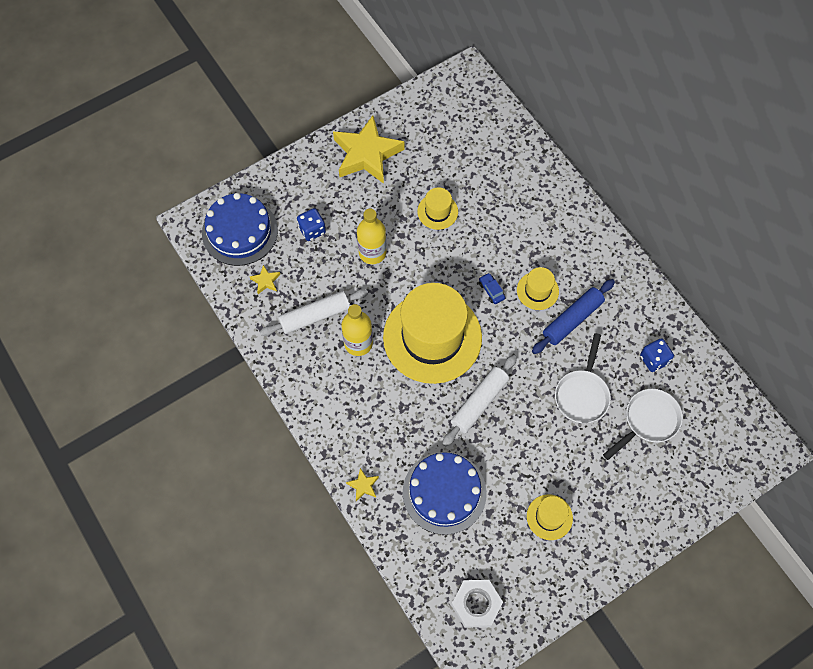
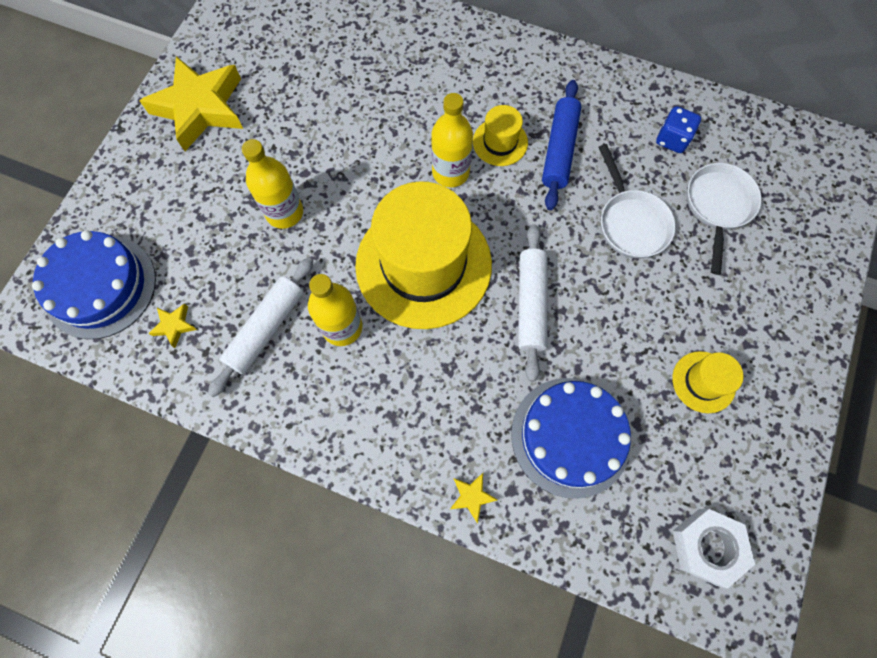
camera: 35 degrees left, 5 degrees up
blue dice [297,208,326,241] -> none
yellow hat [417,187,458,230] -> none
blue car [479,273,505,304] -> yellow bottle [431,93,473,187]

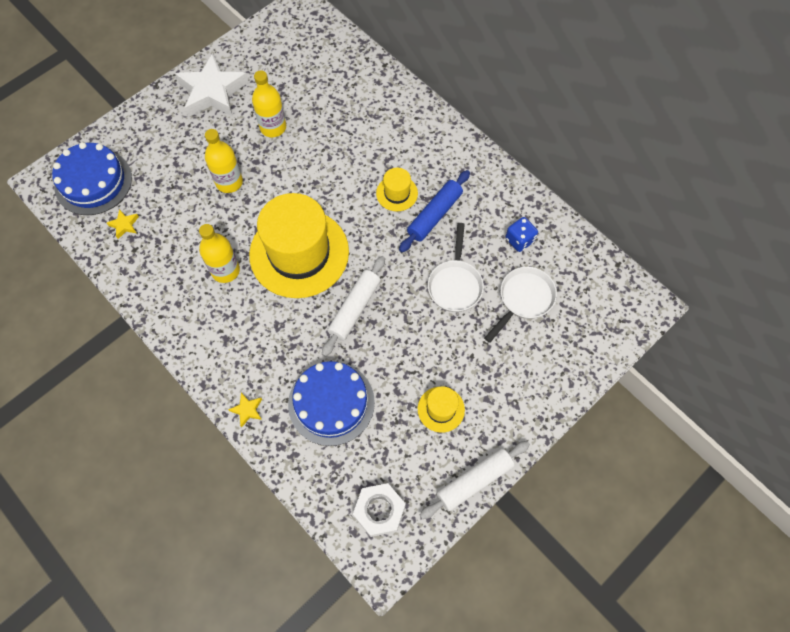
camera: 25 degrees right, 5 degrees down
yellow star [139,56,243,151] -> white star [175,53,249,117]
white rolling pin [208,257,313,397] -> white rolling pin moved to [420,441,530,519]
yellow bottle [431,93,473,187] -> yellow bottle moved to [252,71,286,137]

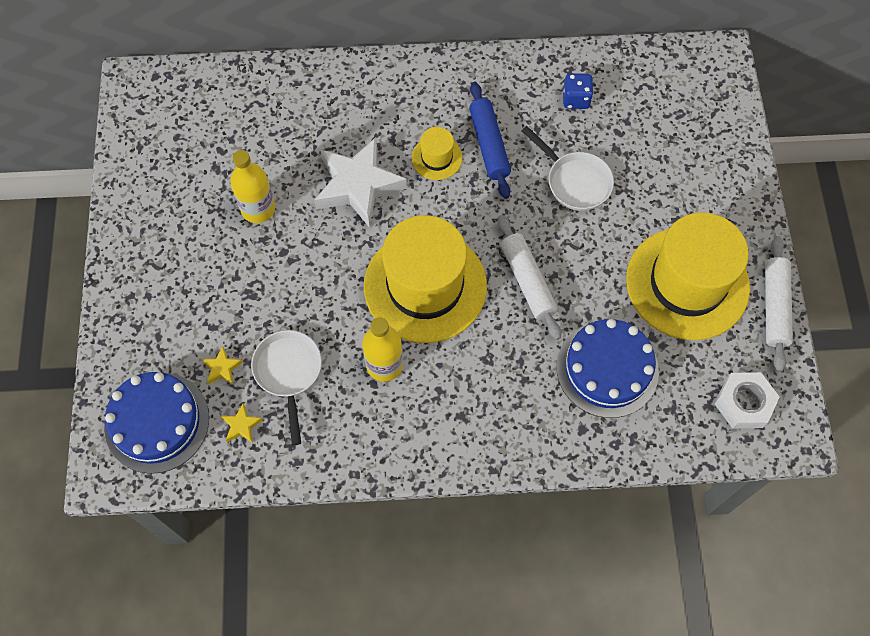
camera: 50 degrees left, 0 degrees up
white star [175,53,249,117] -> white star moved to [314,137,407,228]
yellow bottle [205,129,243,193] -> none
yellow star [228,393,262,427] -> yellow star moved to [201,346,243,384]
yellow hat [418,386,465,433] -> yellow hat [626,212,750,340], size x2.29
white pan [484,267,557,343] -> white pan moved to [251,330,322,445]

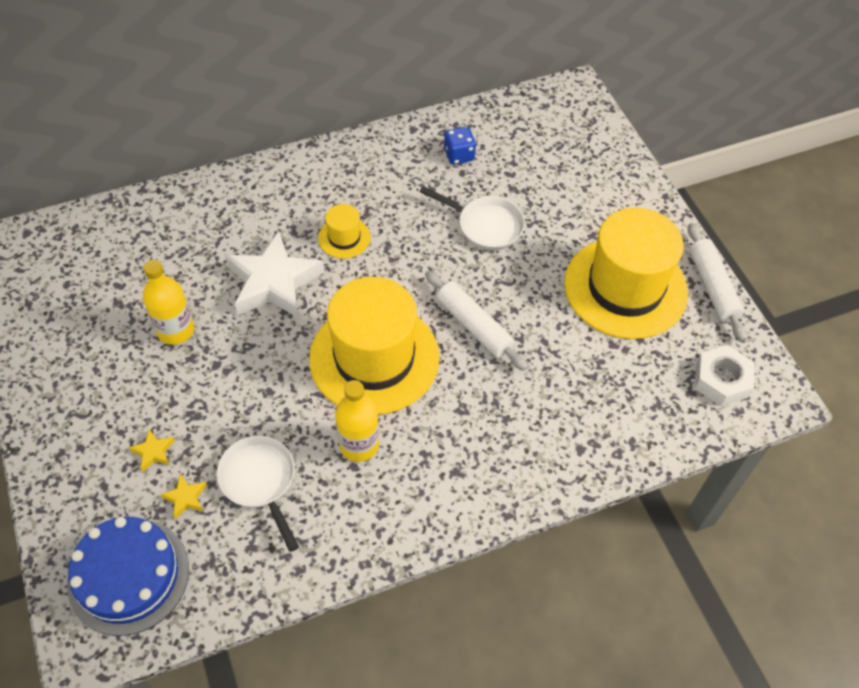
camera: 20 degrees left, 10 degrees down
yellow star [221,403,263,443] -> yellow star moved to [129,429,175,472]
blue rolling pin [469,82,511,199] -> none
blue cake [557,319,659,418] -> none

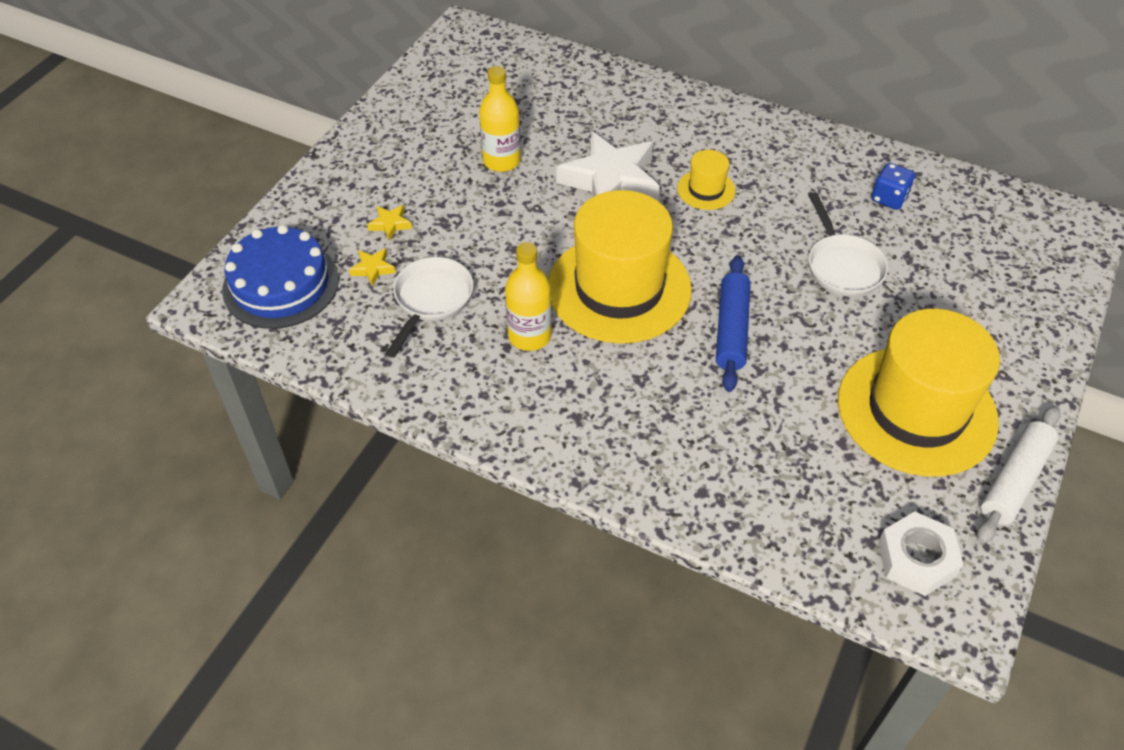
camera: 50 degrees right, 5 degrees down
white rolling pin [425,271,528,371] -> blue rolling pin [716,256,751,392]

